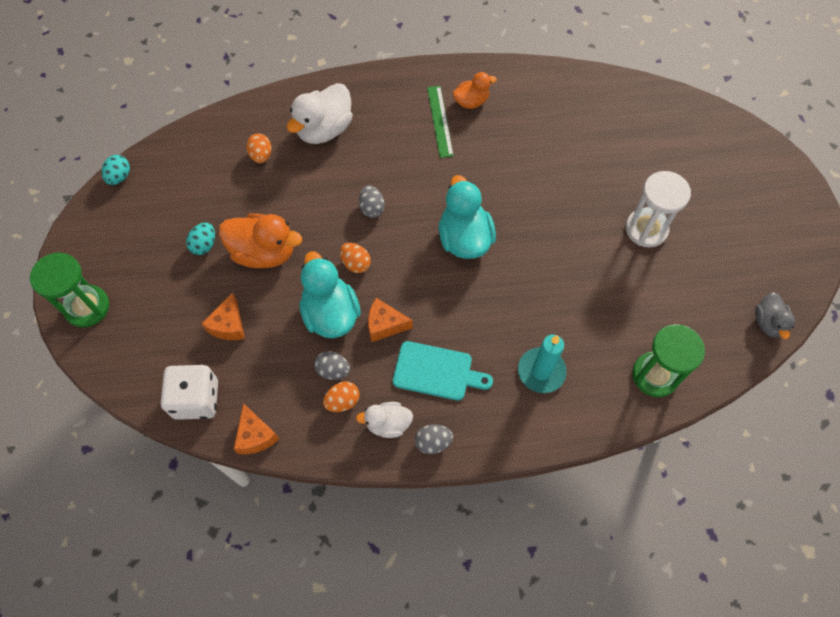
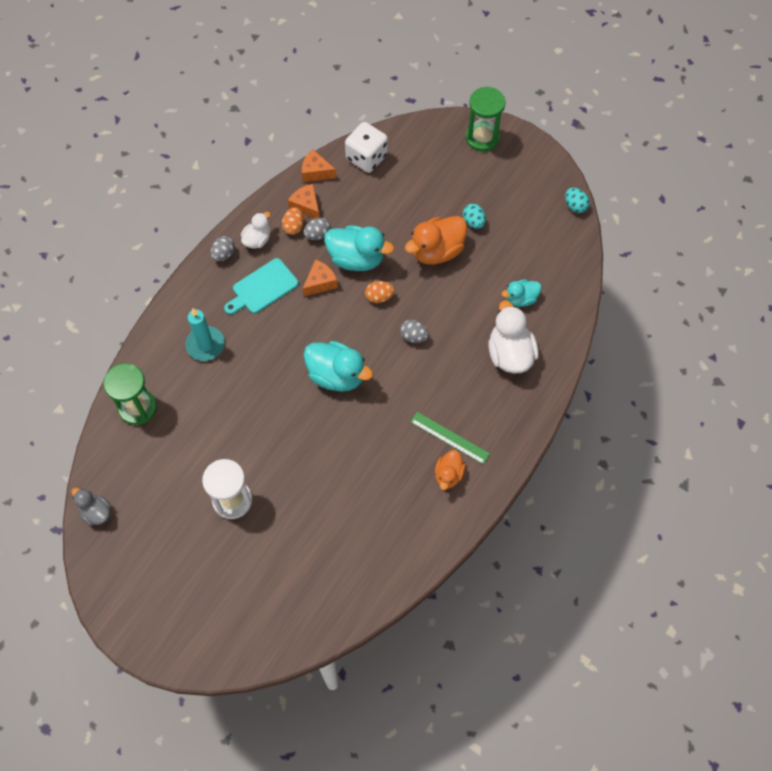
camera: 130 degrees right, 0 degrees up
orange cheese [202,292,245,340] -> orange cheese moved to [288,184,320,219]
orange egg [246,133,272,163] -> turquoise duck [502,279,542,307]

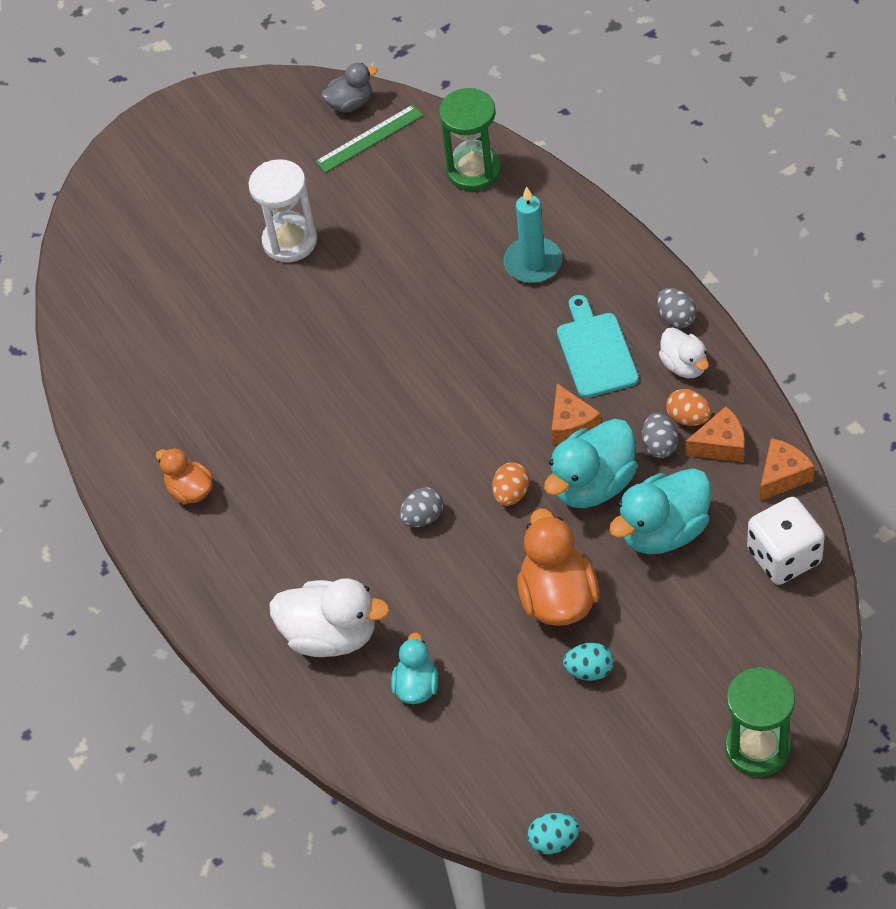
camera: 120 degrees right, 10 degrees down
turquoise duck [304,341,373,392] -> turquoise duck moved to [609,468,711,554]
green ruler [410,412,490,464] -> green ruler moved to [315,105,423,173]

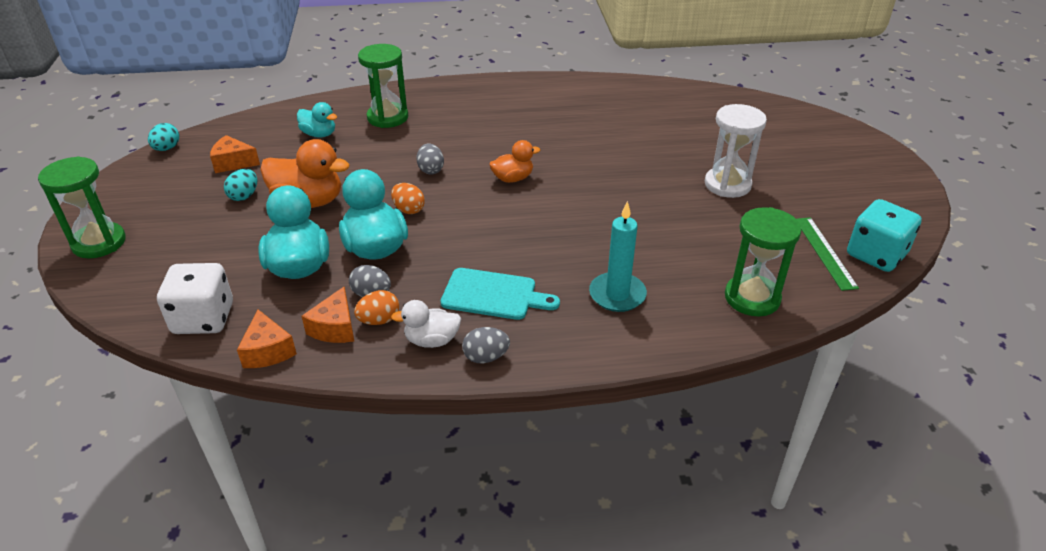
camera: 110 degrees right, 15 degrees down
orange duck [156,448,213,504] -> orange duck moved to [489,140,540,183]
white duck [269,578,390,657] -> green hourglass [358,44,408,128]
grey duck [321,63,378,112] -> turquoise dice [847,199,922,272]
orange cheese [551,383,601,445] -> orange cheese moved to [210,135,260,173]

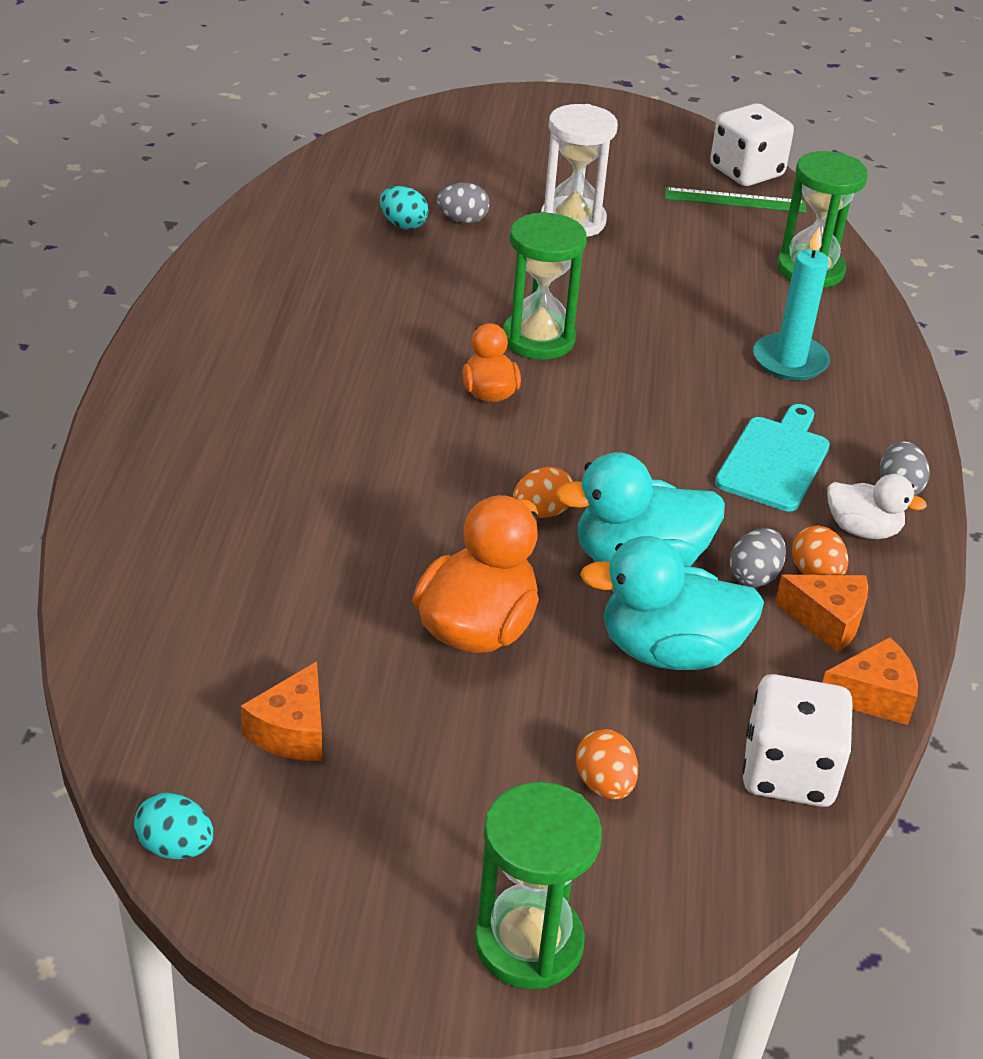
camera: 80 degrees left, 0 degrees up
turquoise egg [224,169,257,201] -> turquoise egg moved to [380,186,429,229]
turquoise duck [297,102,337,138] -> none
green hourglass [358,44,408,128] -> green hourglass moved to [503,212,587,360]
white duck [391,300,461,348] -> white duck turned 75 degrees counterclockwise [827,474,927,539]
grey egg [416,143,444,174] -> grey egg moved to [436,183,489,224]
turquoise dice [847,199,922,272] -> white dice [710,103,794,186]
none -> orange egg [576,729,638,799]

